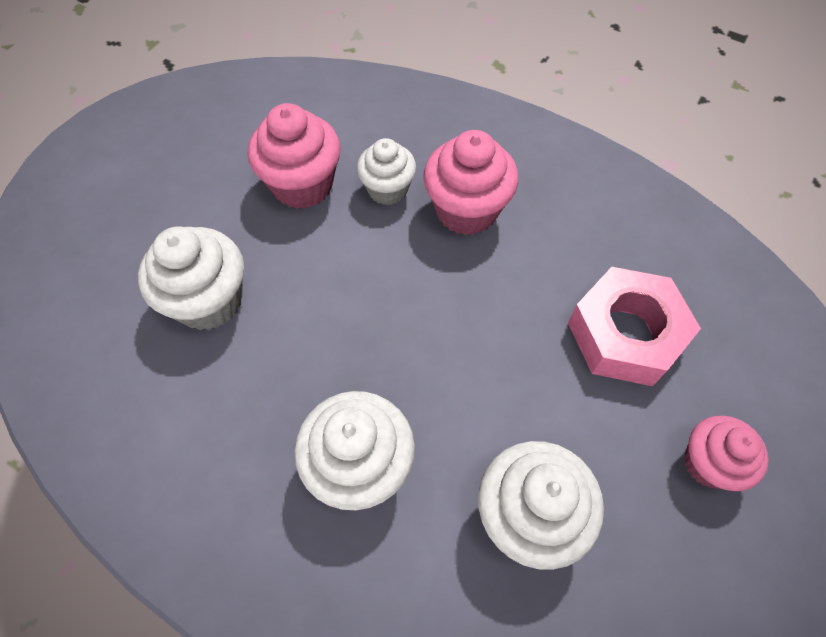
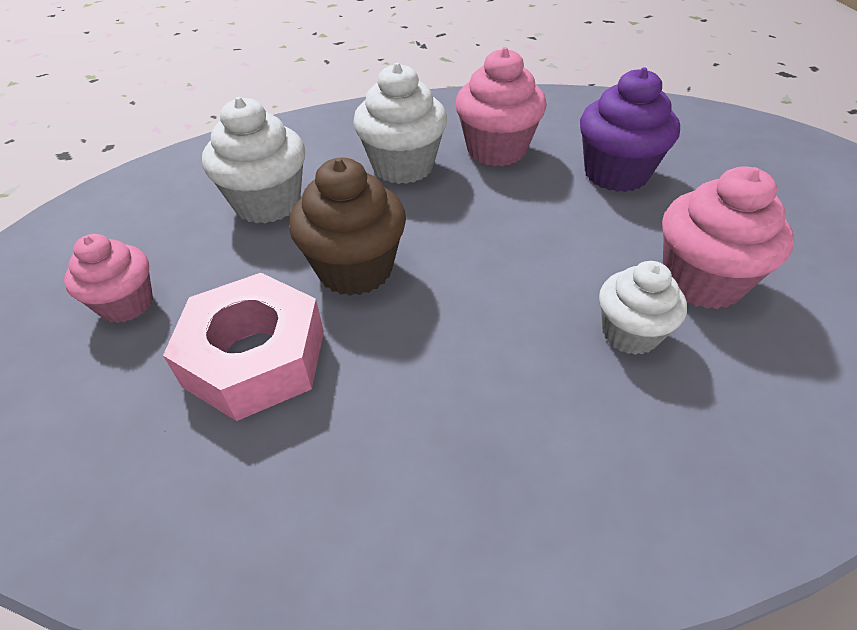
camera: 140 degrees right, 15 degrees down
white cupcake [138,227,244,330] -> purple cupcake [580,67,680,192]
pink cupcake [423,130,518,235] -> pink cupcake moved to [455,47,547,166]
none -> brown cupcake [289,158,406,296]

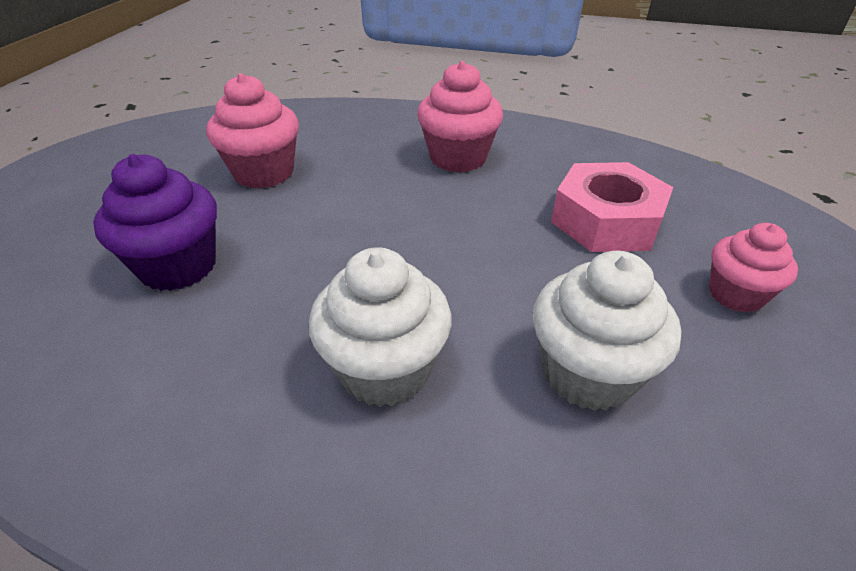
camera: 155 degrees left, 5 degrees down
brown cupcake [289,158,406,296] -> none
pink cupcake [455,47,547,166] -> pink cupcake moved to [417,61,503,172]
white cupcake [599,261,687,355] -> none

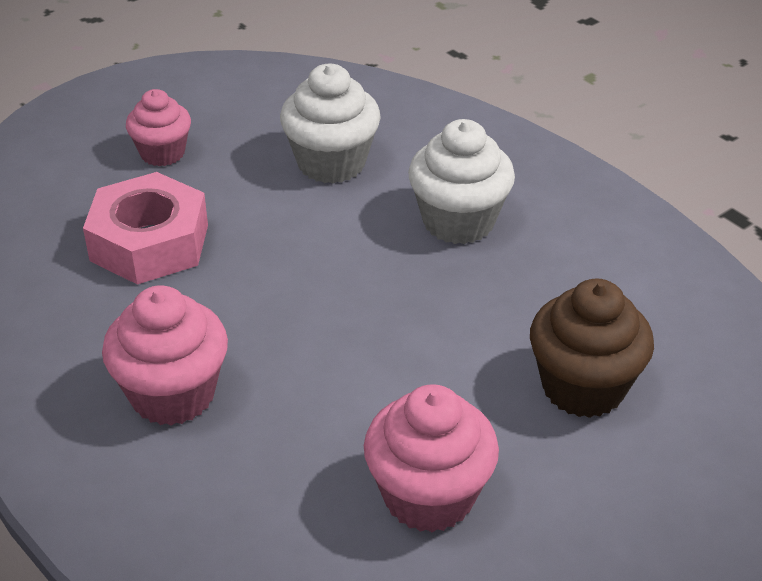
camera: 145 degrees left, 0 degrees up
purple cupcake [93,154,217,291] -> brown cupcake [530,279,654,418]

